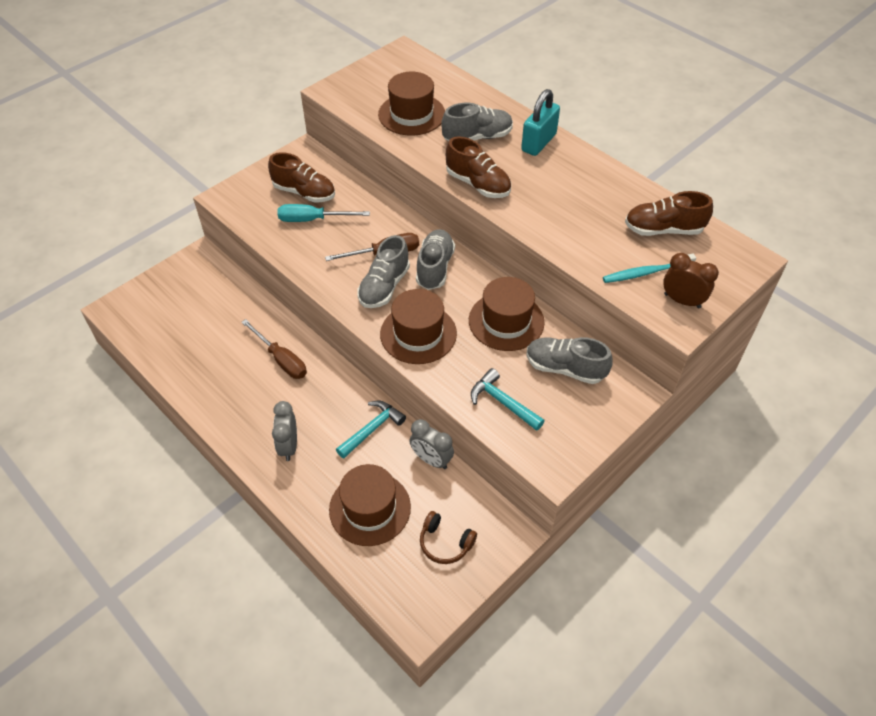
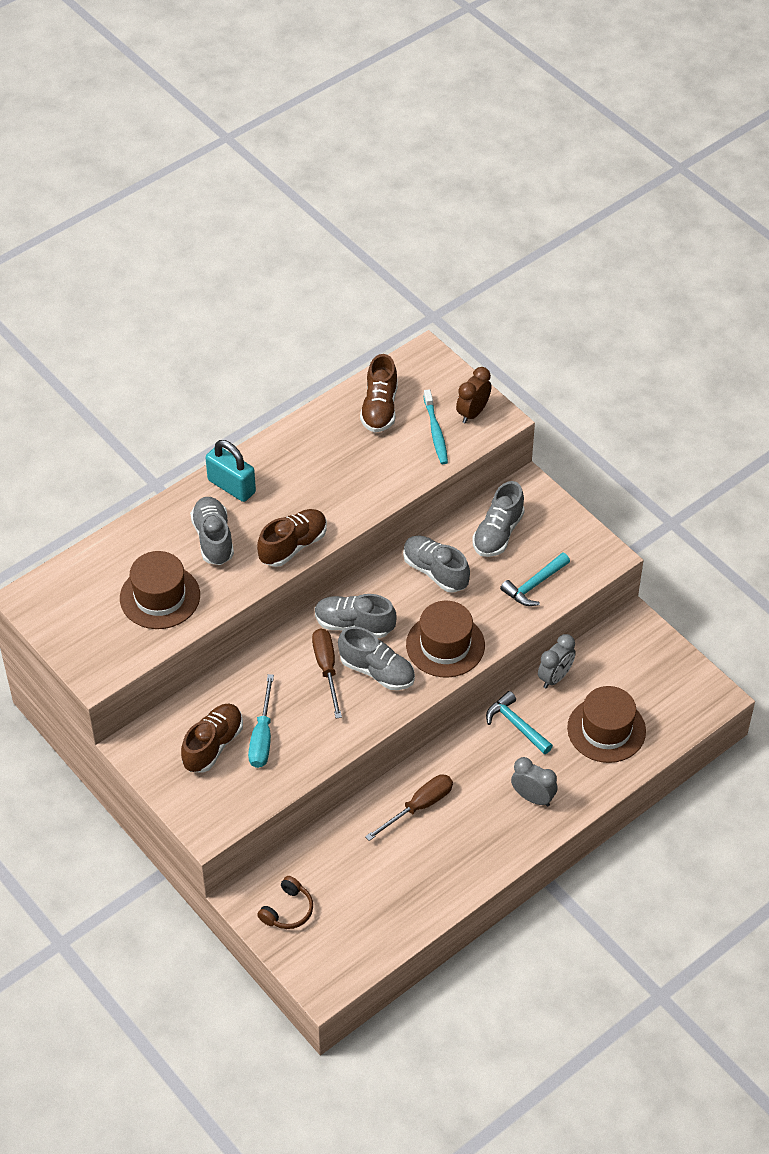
camera: 85 degrees left, 0 degrees up
grey clock [272,401,297,461] -> grey clock turned 150 degrees counterclockwise [511,757,557,806]
brown headphones [420,511,477,564] -> brown headphones moved to [257,876,313,929]
brown hat [469,277,545,351] -> grey shoe [403,535,470,593]

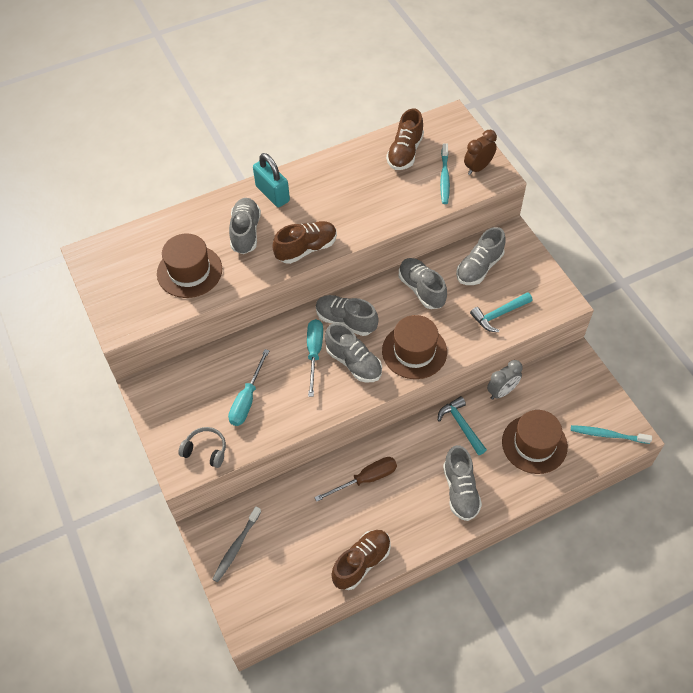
camera: 15 degrees right, 5 degrees up
brown shoe [181,704,243,773] -> brown shoe moved to [332,530,391,590]
brown headphones [257,876,313,929] -> grey toothbrush [212,506,261,582]
brown screwdriver [312,628,342,718] -> turquoise screwdriver [307,319,323,397]
grey clock [511,757,557,806] -> grey shoe [443,445,482,521]
none -> grey headphones [178,427,226,468]
none -> turquoise toothbrush [571,425,652,444]

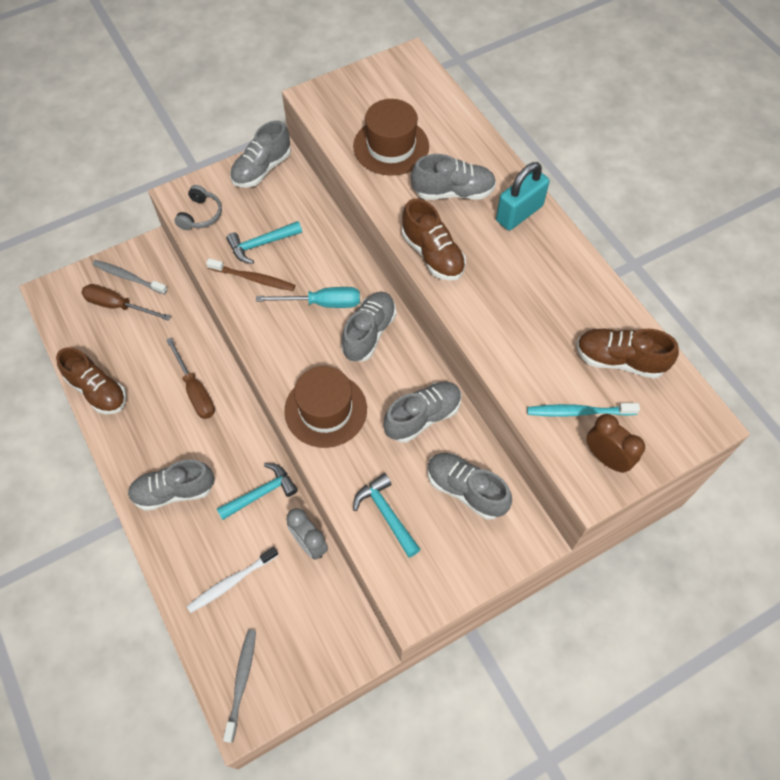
camera: 85 degrees right, 5 degrees up
turquoise screwdriver [228,349,269,426] -> turquoise hammer [226,221,302,264]
grey shoe [325,323,382,382] -> grey shoe moved to [230,120,291,187]
brown hat [502,410,568,474] -> white toothbrush [187,547,278,613]
turquoise toothbrush [571,425,652,444] -> grey toothbrush [223,630,256,743]
none -> brown screwdriver [82,284,171,321]
none -> brown toothbrush [206,258,295,291]

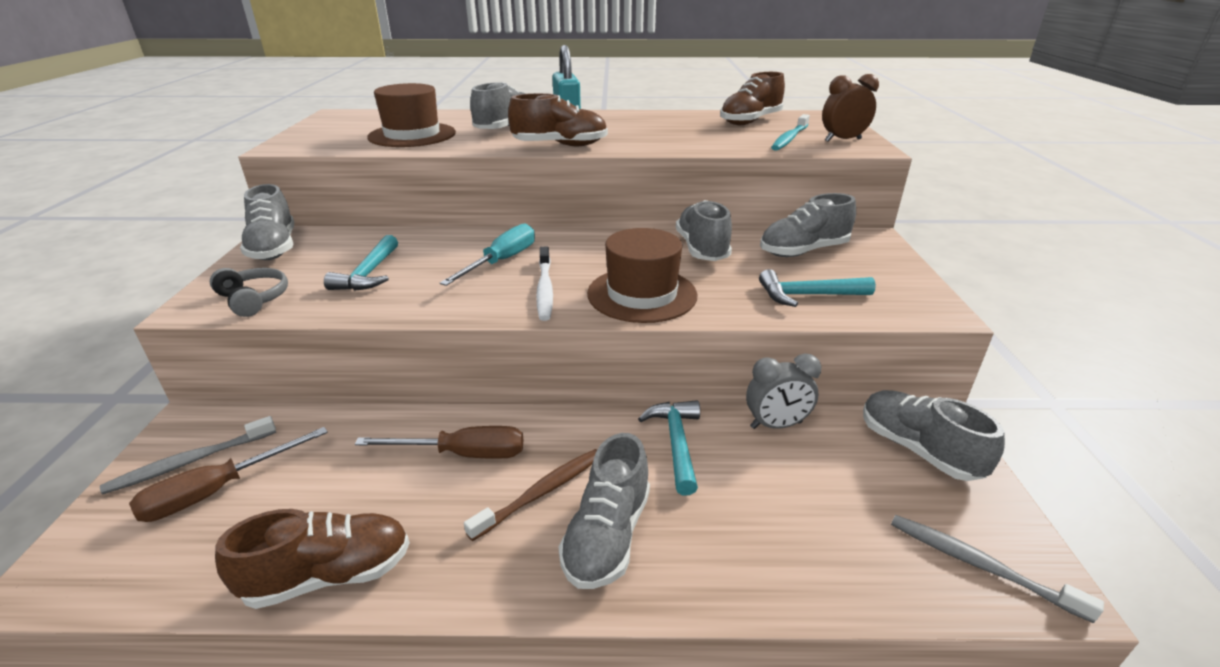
camera: 60 degrees left, 30 degrees down
white toothbrush [187,547,278,613] -> white toothbrush moved to [536,246,553,321]
brown toothbrush [206,258,295,291] -> brown toothbrush moved to [464,449,597,541]
grey shoe [341,292,396,361] -> grey shoe moved to [863,390,1005,481]

